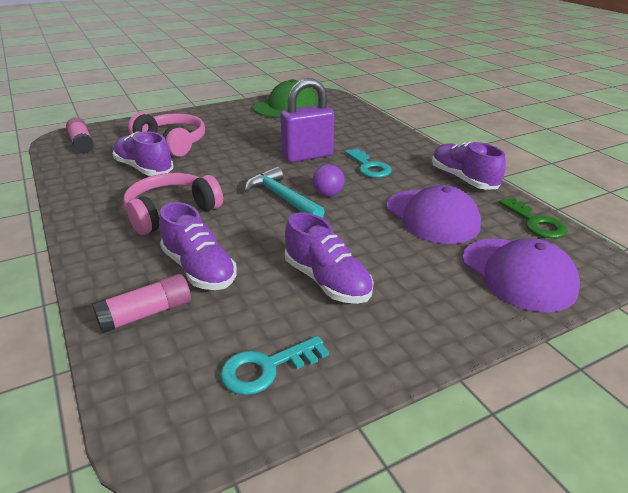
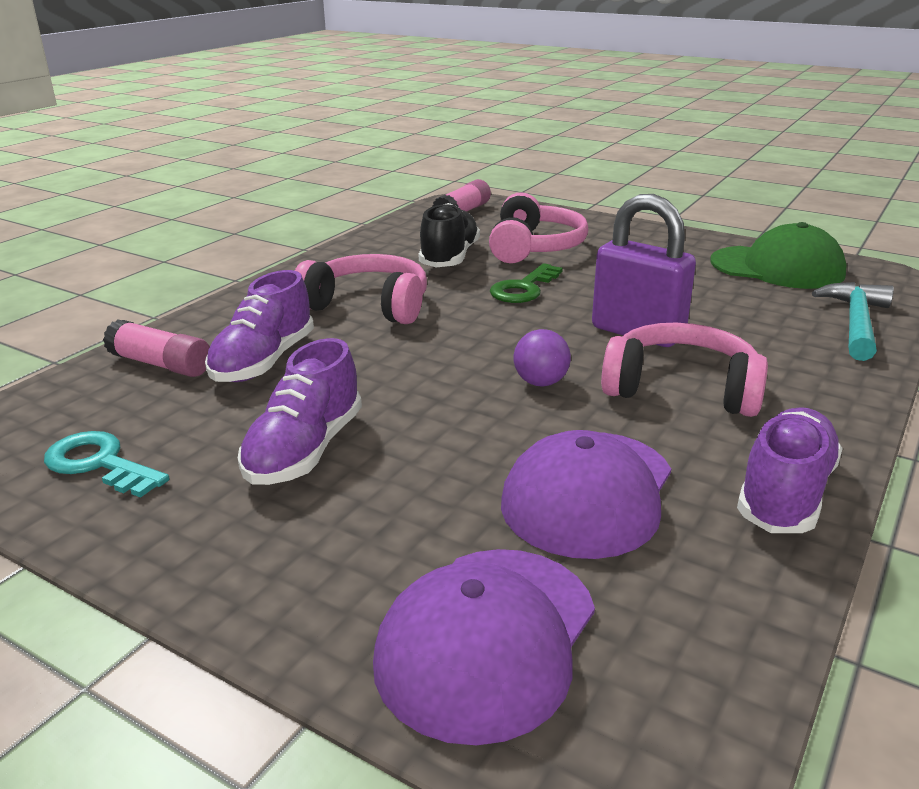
camera: 60 degrees right, 5 degrees down
purple shoe [113,131,173,176] -> black shoe [419,203,480,268]
turquoise hammer [245,167,325,218] -> turquoise hammer moved to [812,282,894,361]
turquoise key [345,148,392,178] -> pink headphones [601,323,768,417]
green key [499,197,567,238] -> green key moved to [490,263,563,303]

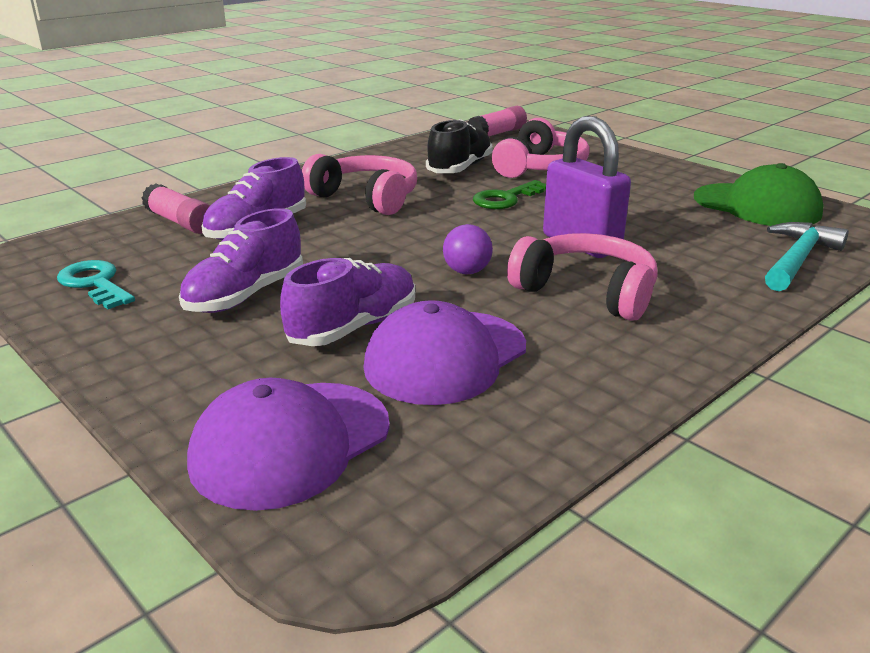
camera: 15 degrees right, 0 degrees up
purple shoe [737,407,843,533] -> purple shoe moved to [280,258,415,346]

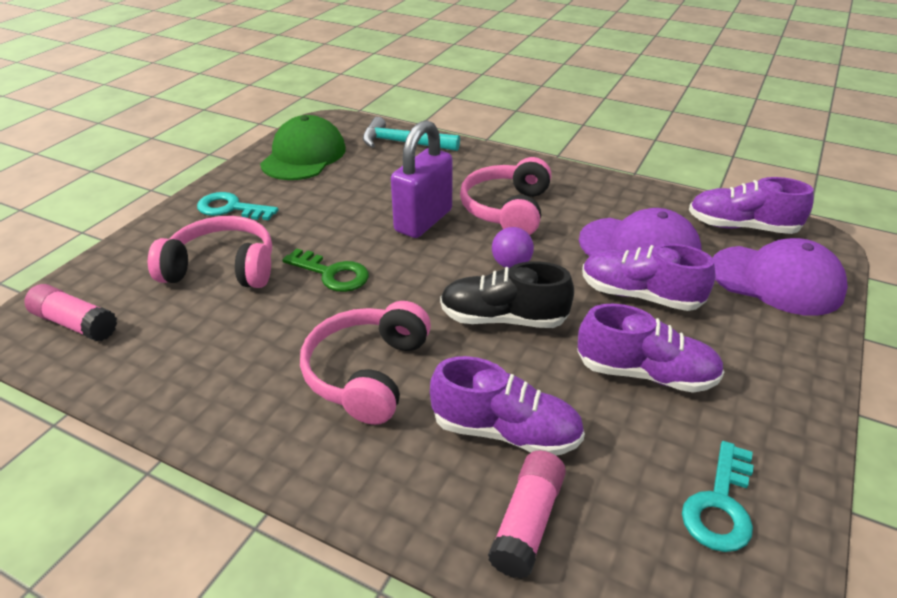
camera: 110 degrees left, 10 degrees up
black shoe [426,119,493,173] -> black shoe moved to [440,261,574,328]
none -> turquoise key [197,192,279,220]
none -> purple shoe [689,177,814,234]

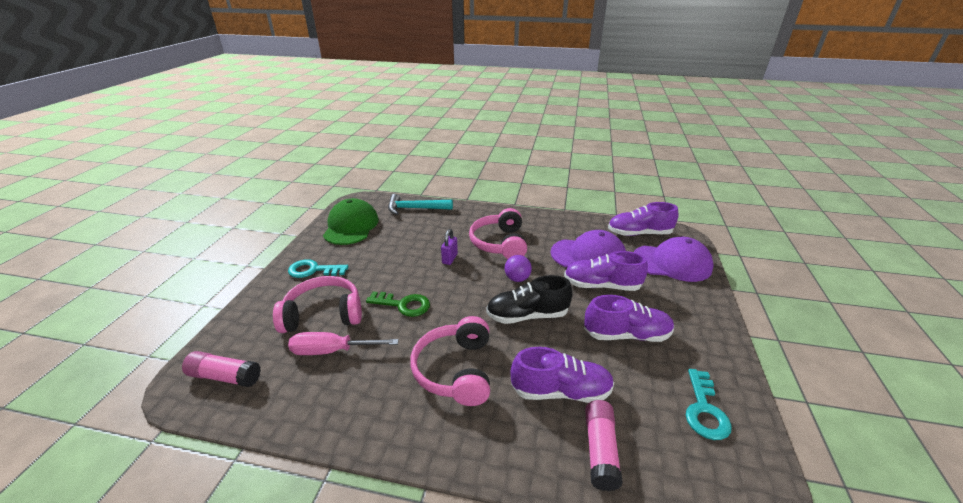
camera: 15 degrees left, 5 degrees down
purple padlock [391,120,453,238] -> purple padlock [441,229,458,265], size x0.49
none -> pink screwdriver [288,332,399,355]

